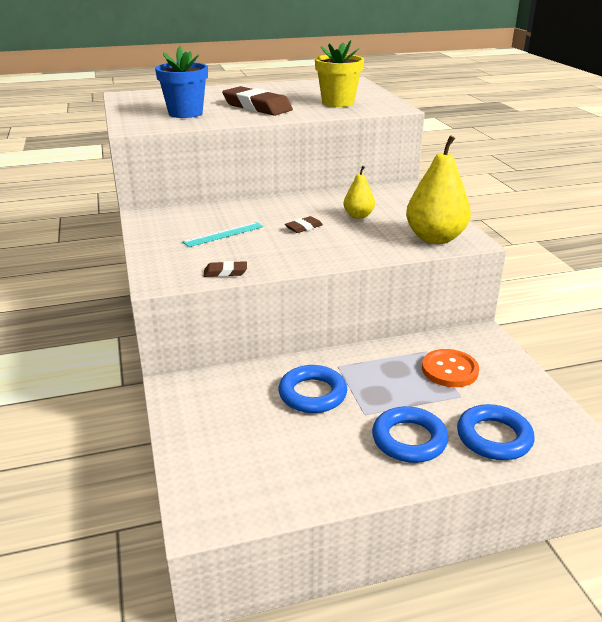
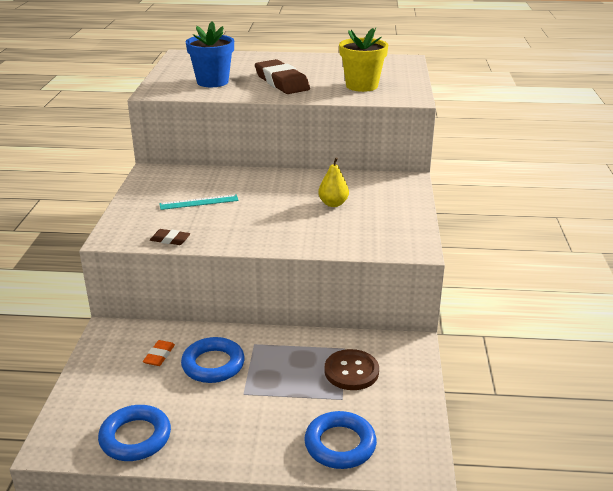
camera: 20 degrees right, 0 degrees up
brown eraser [285,216,323,233] -> none
blue ring [372,406,448,463] -> blue ring moved to [98,405,171,461]
yellow pear [406,135,471,244] -> none
orange button [422,349,479,387] -> brown button [324,349,379,390]
none -> orange eraser [143,340,175,366]

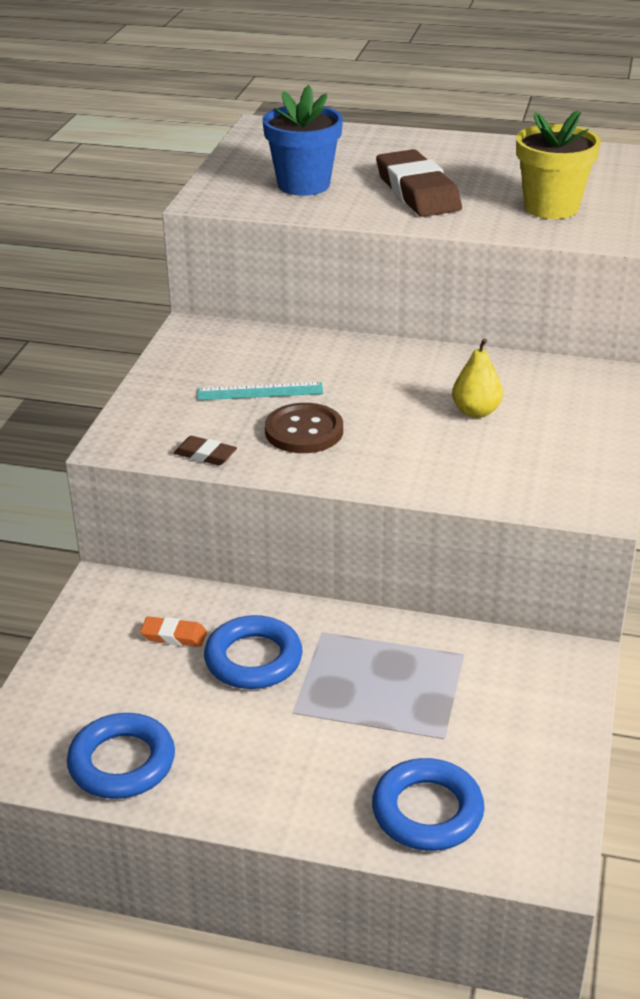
camera: 10 degrees right, 5 degrees up
orange eraser [143,340,175,366] -> orange eraser turned 75 degrees clockwise [140,616,207,647]
brown button [324,349,379,390] -> brown button moved to [265,403,343,453]

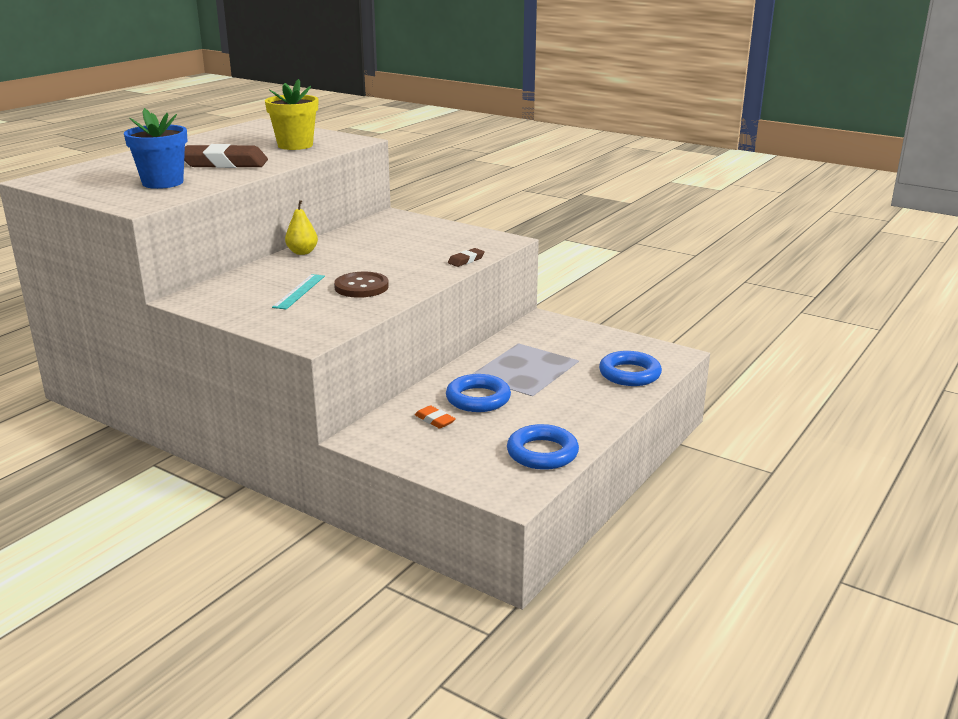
camera: 70 degrees left, 10 degrees down
orange eraser [140,616,207,647] -> orange eraser turned 75 degrees counterclockwise [415,405,456,429]
brown eraser [174,436,237,466] -> brown eraser moved to [448,248,485,267]
yellow pear [452,339,503,418] -> yellow pear moved to [285,200,318,255]

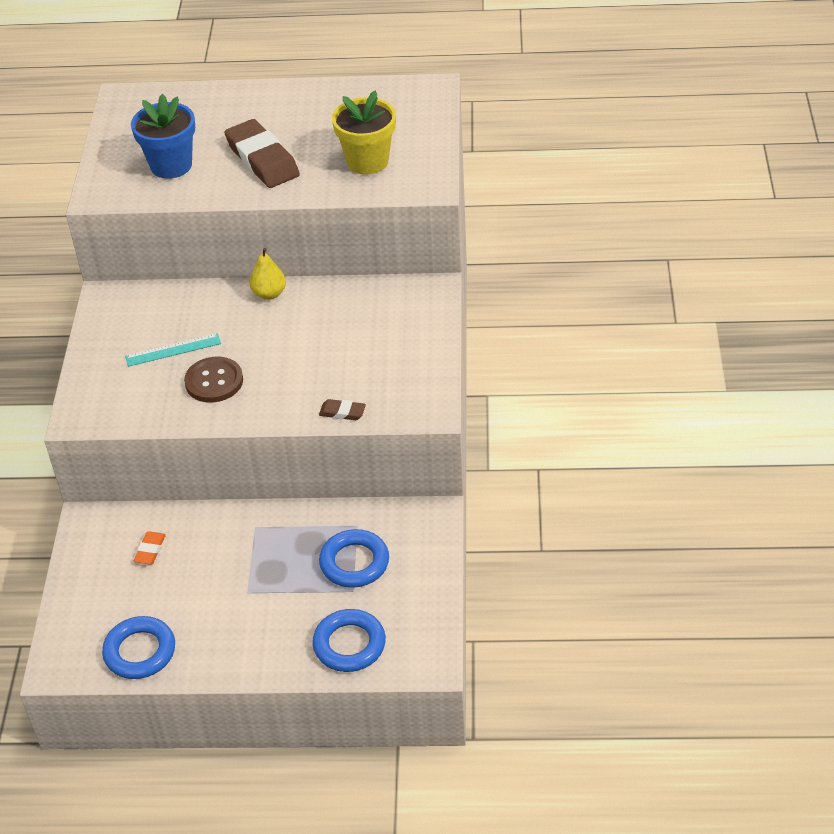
camera: 60 degrees right, 20 degrees up
blue ring [446,374,511,412] -> blue ring moved to [319,529,389,588]

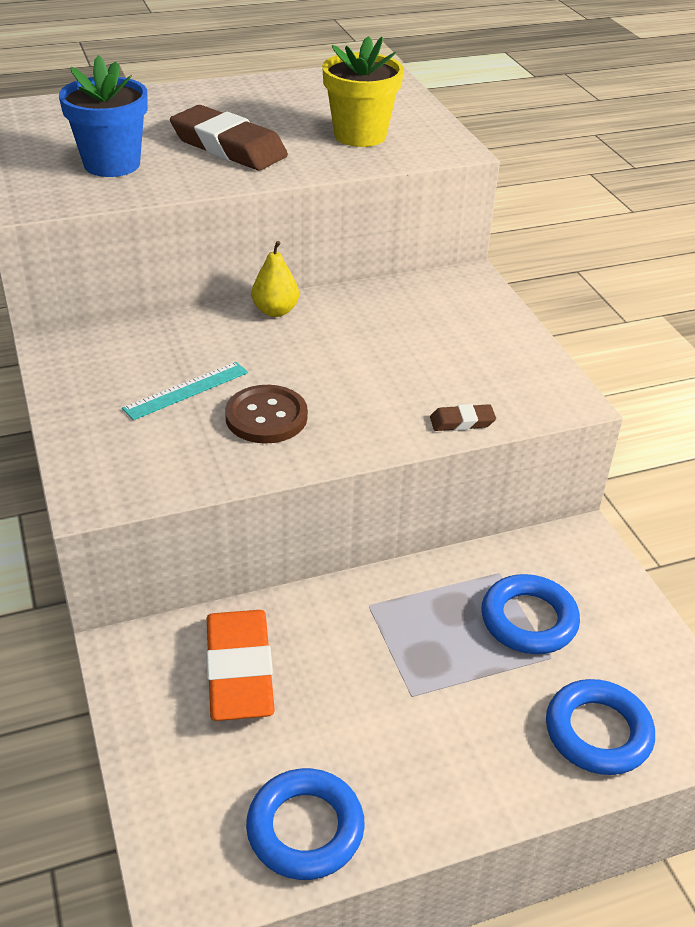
camera: 25 degrees left, 5 degrees down
orange eraser [134,531,166,565] -> orange eraser [206,610,275,721], size x2.20

